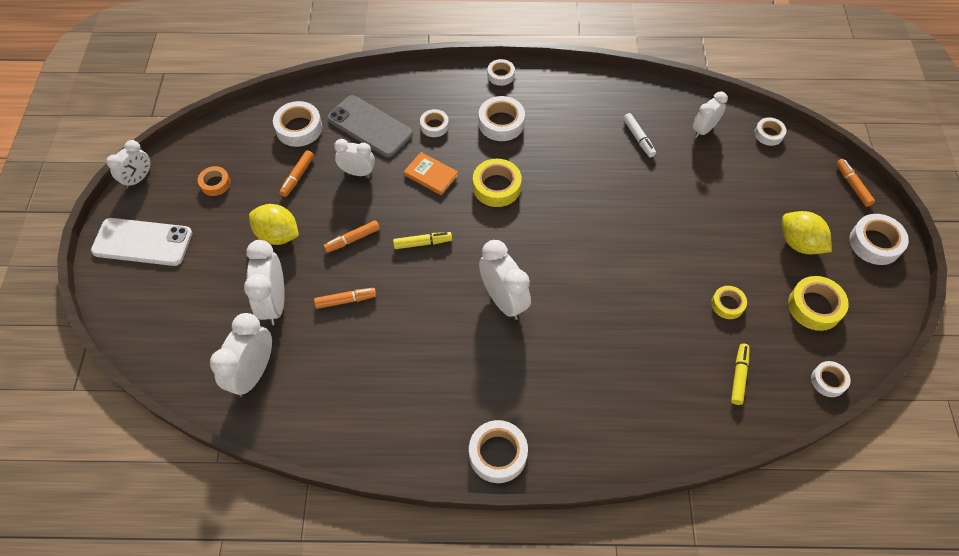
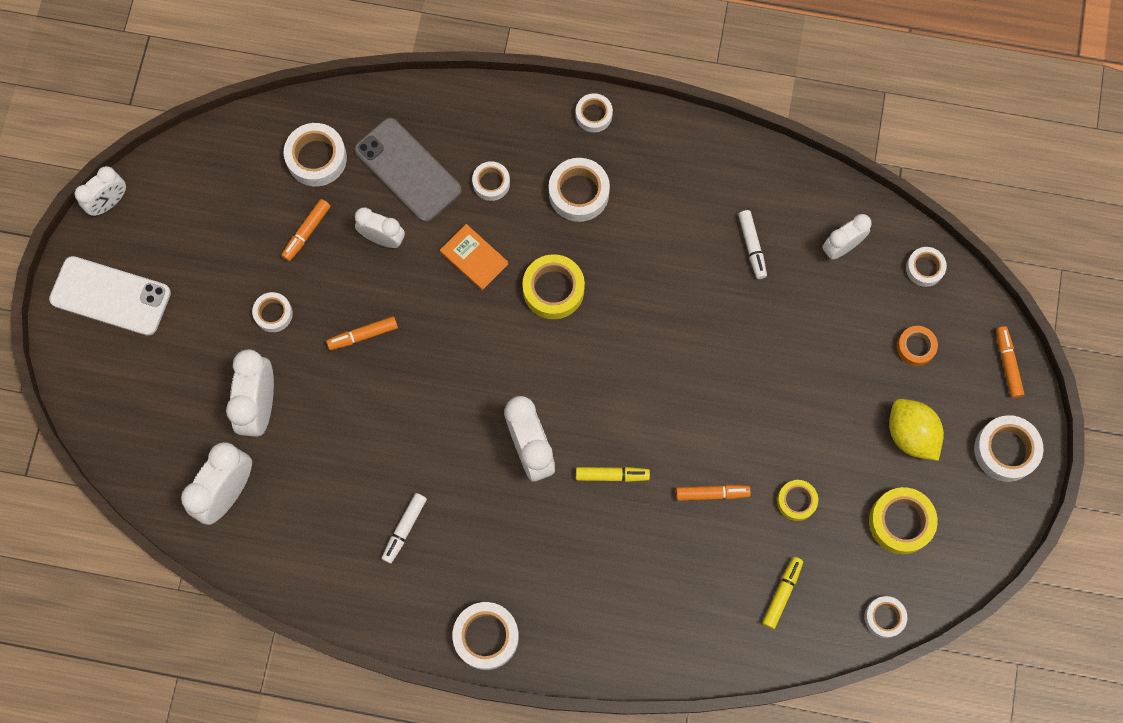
camera: 10 degrees right, 15 degrees up
orange tape [198,166,231,196] -> orange tape moved to [897,326,938,366]
yellow lemon [249,204,299,245] -> white tape [252,292,293,332]
orange marker [314,288,376,309] -> orange marker moved to [676,485,751,501]
yellow marker [393,232,452,249] -> yellow marker moved to [576,467,650,482]
none -> white marker [381,493,427,564]

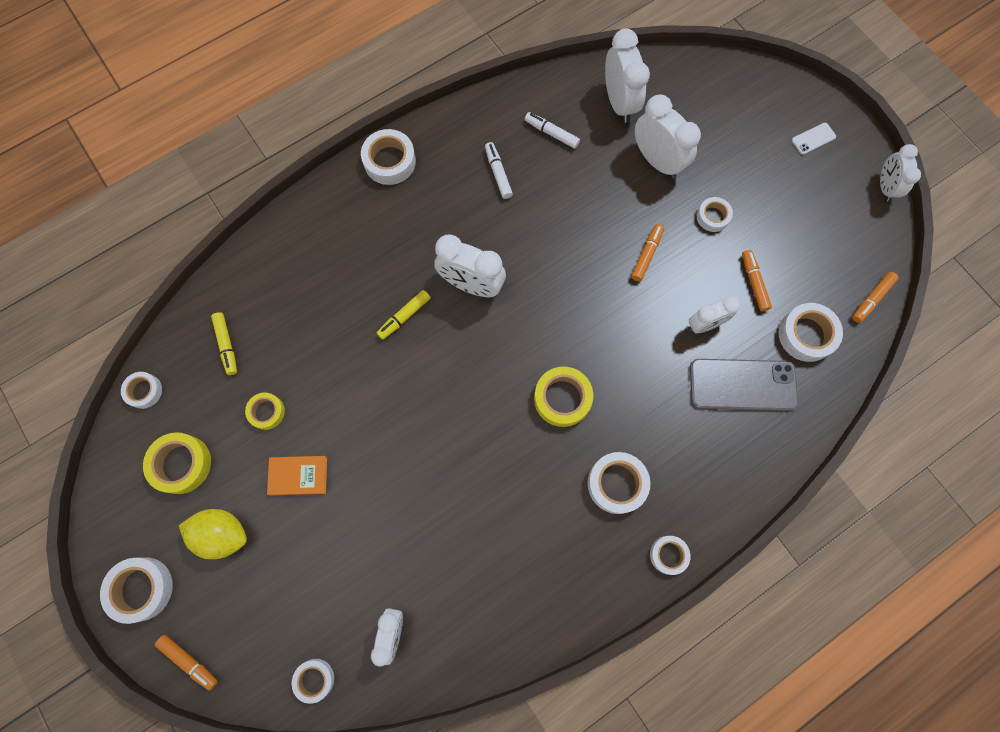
camera: 135 degrees right, 0 degrees up
white phone [49,256,171,336] -> white phone [792,123,836,155], size x0.45
orange book [440,224,508,290] -> orange book moved to [267,456,327,495]
white tape [472,161,510,201] -> none
orange marker [676,485,751,501] -> orange marker moved to [852,272,898,323]
white marker [738,210,767,279] -> white marker moved to [525,112,580,149]
orange tape [897,326,938,366] -> none

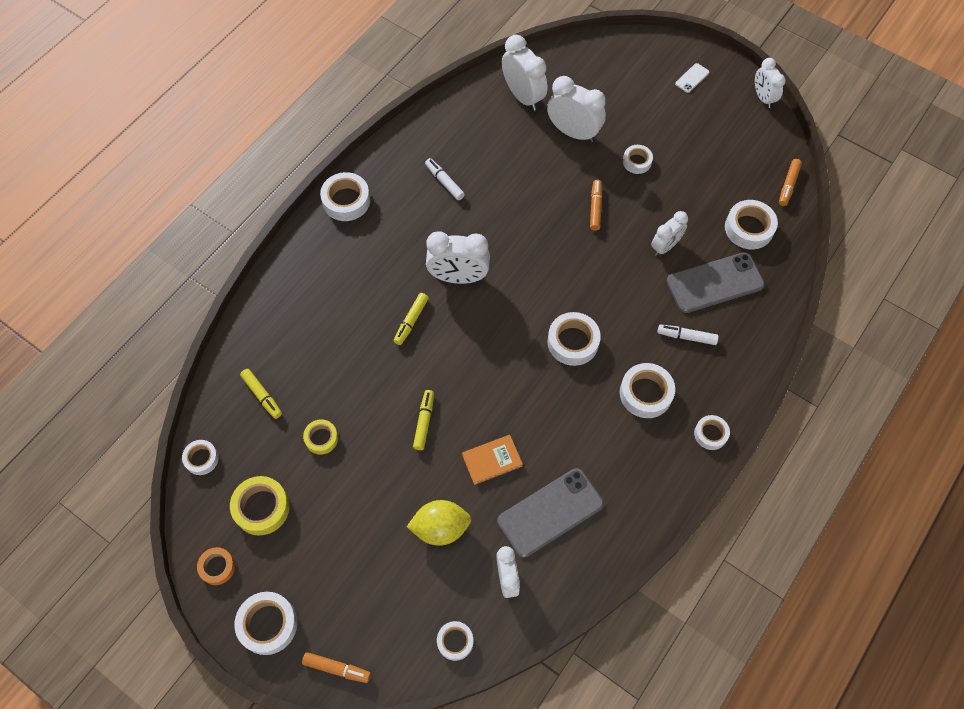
camera: 20 degrees left, 10 degrees down
yellow lemon [179,509,247,559] -> yellow lemon moved to [407,500,471,546]
orange book [267,456,327,495] -> orange book moved to [462,435,523,485]
white marker [525,112,580,149] -> white marker moved to [658,324,719,345]
yellow tape [534,366,593,427] -> white tape [548,312,601,366]
orange marker [742,250,772,311] -> none
none -> orange tape [197,547,235,585]
none -> yellow marker [413,390,434,450]
none -> grey phone [497,468,604,558]

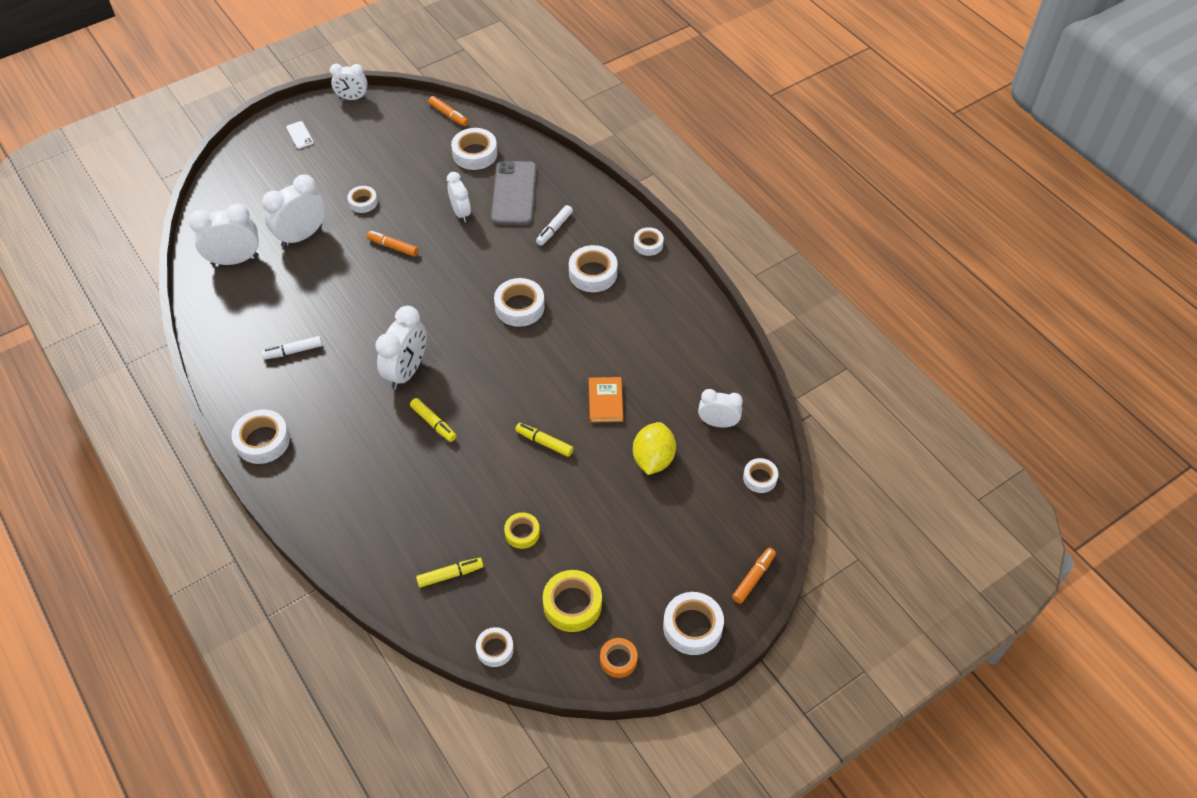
camera: 70 degrees left, 10 degrees down
grey phone [497,468,604,558] -> none

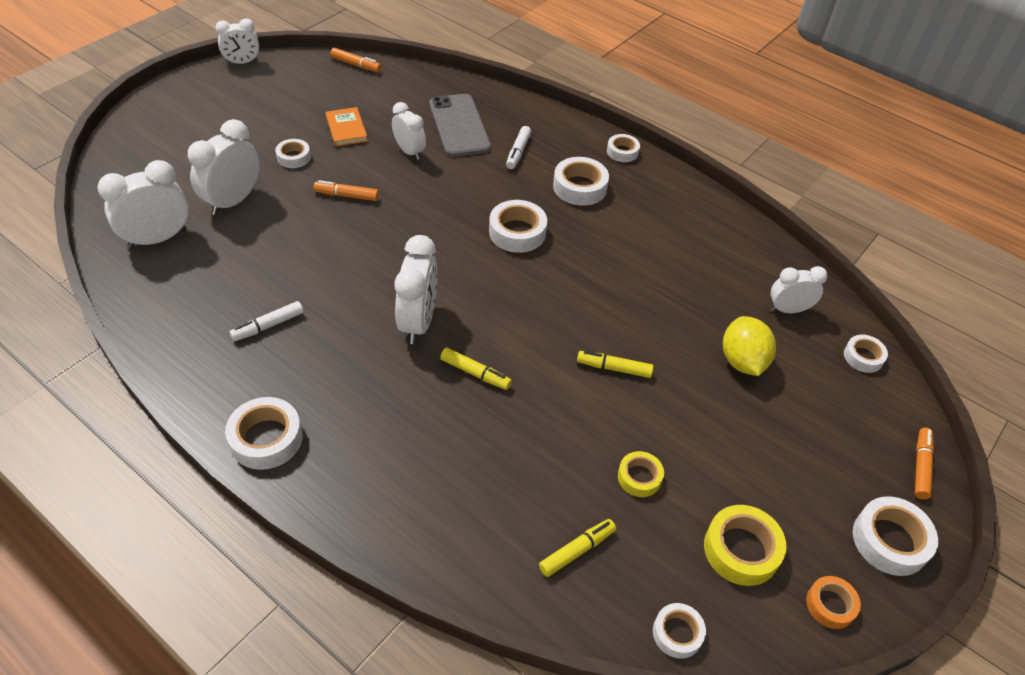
camera: 20 degrees left, 5 degrees down
white phone [286,121,314,149] -> none
white tape [451,128,498,170] -> none
orange book [589,377,623,423] -> orange book moved to [326,107,368,147]

